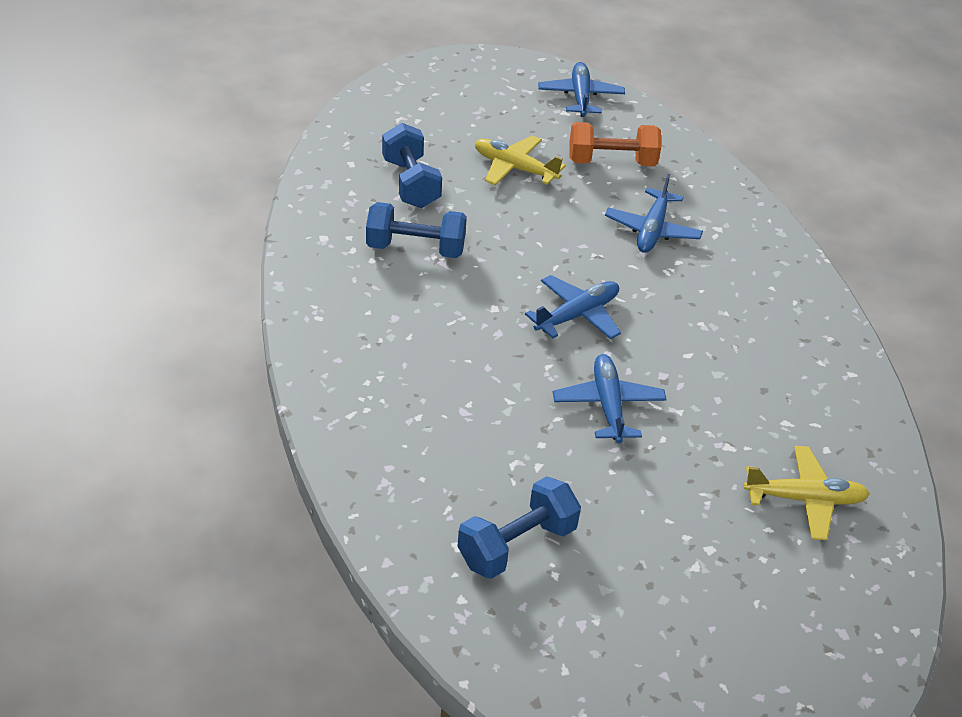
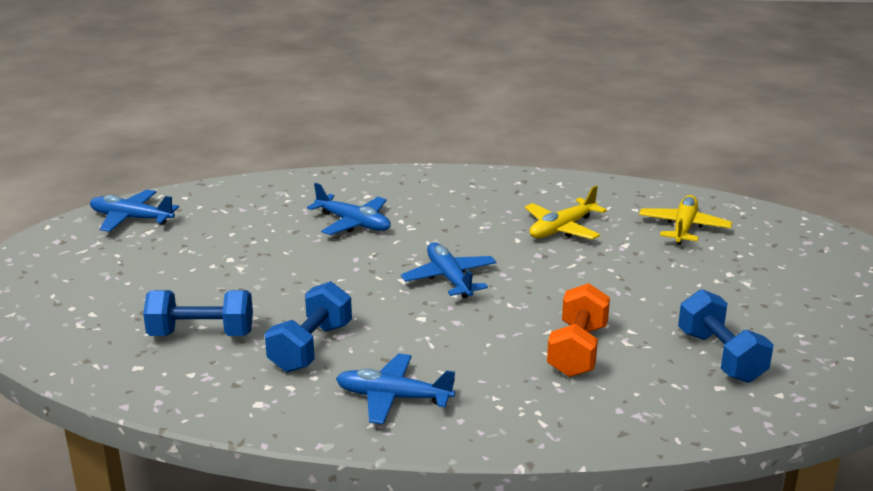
camera: 70 degrees left, 15 degrees down
yellow plane [475,135,566,185] -> yellow plane moved to [525,186,607,240]
blue plane [553,354,667,443] -> blue plane moved to [336,353,455,424]
orange dumbbell [570,122,661,166] -> orange dumbbell moved to [547,283,610,377]

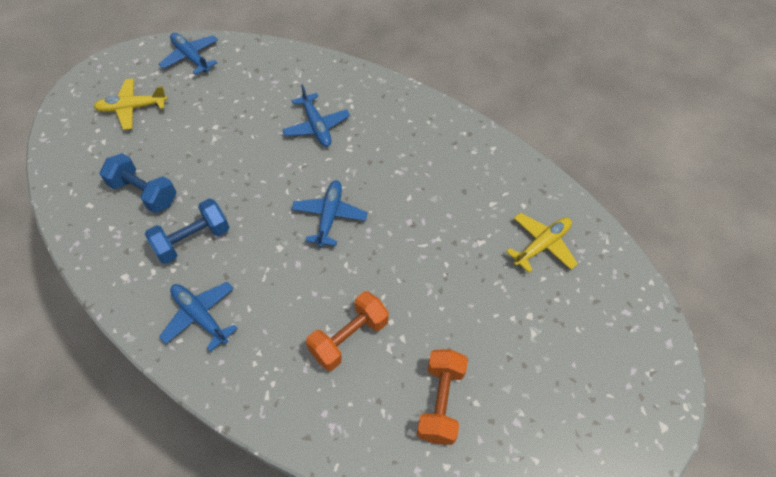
camera: 30 degrees right, 30 degrees up
yellow plane [525,186,607,240] -> yellow plane moved to [94,78,168,130]
blue dumbbell [678,289,774,383] -> orange dumbbell [417,349,468,445]

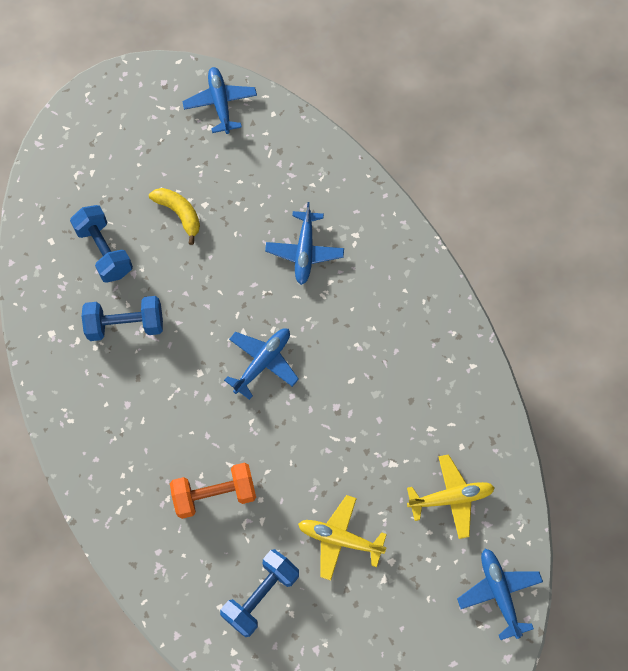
camera: 30 degrees right, 10 degrees up
yellow plane [94,78,168,130] -> yellow plane moved to [298,495,387,581]
blue plane [159,282,238,352] -> blue plane moved to [457,549,543,640]
orange dumbbell [417,349,468,445] -> blue dumbbell [220,549,299,637]
none -> yellow banana [149,188,200,245]

